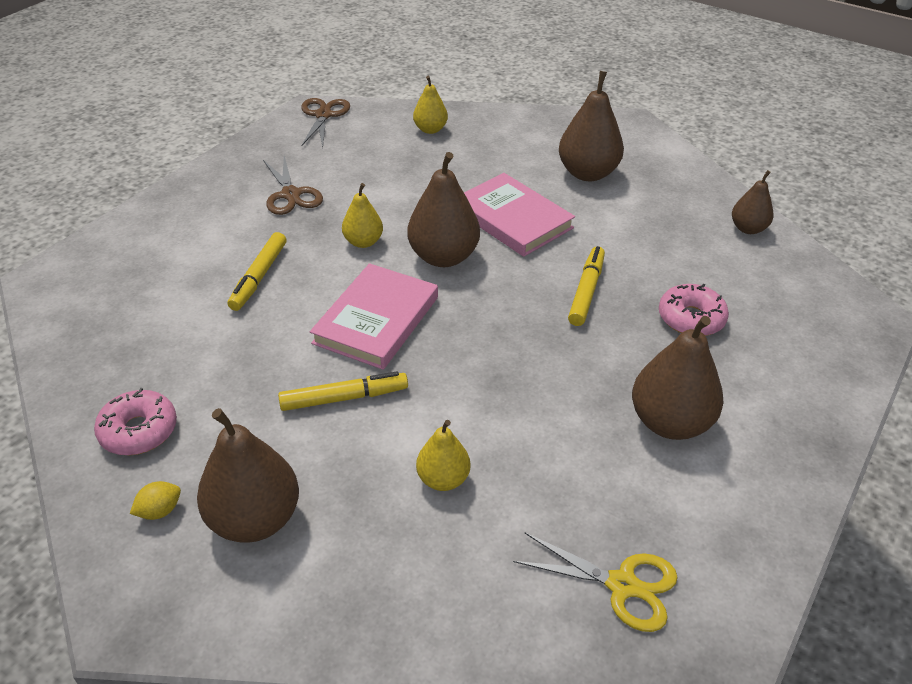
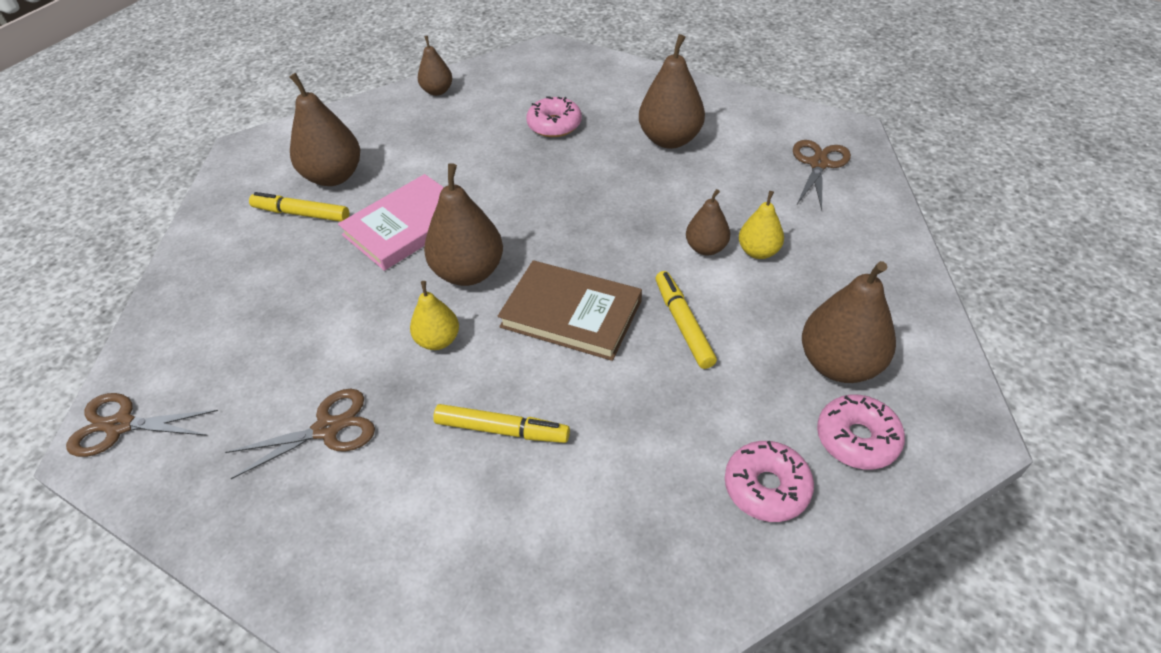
camera: 90 degrees left, 5 degrees up
yellow lemon [130,481,181,520] -> pink donut [817,395,905,470]
pink book [310,263,438,370] -> brown book [498,260,642,361]
yellow pear [413,76,448,134] -> none
yellow scissors [513,533,678,632] -> brown scissors [793,140,851,210]
yellow marker [568,246,605,326] -> yellow marker moved to [249,192,349,222]
none -> brown pear [686,189,730,255]

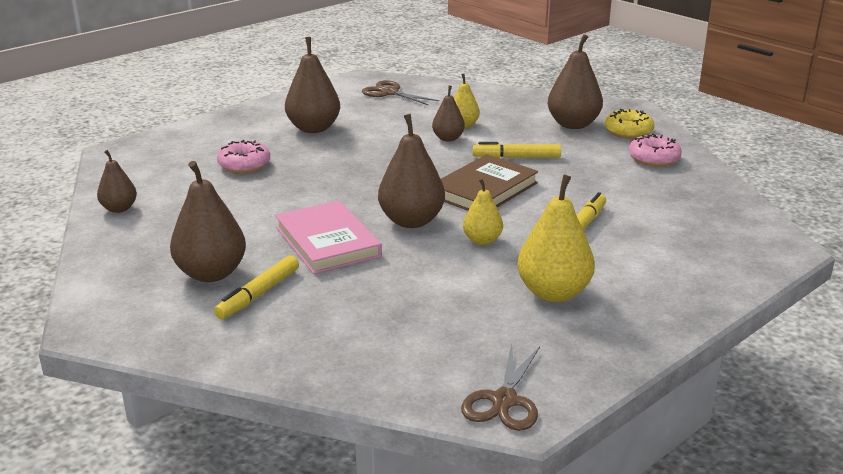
camera: 75 degrees left, 20 degrees down
brown scissors [225,389,375,479] -> yellow pear [517,174,595,302]
pink donut [817,395,905,470] -> yellow donut [605,109,654,139]

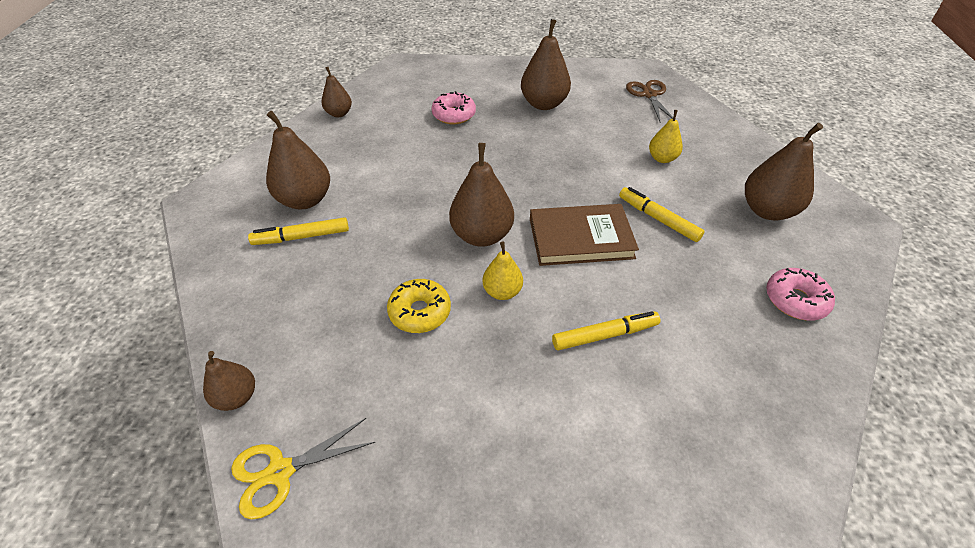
camera: 45 degrees right, 20 degrees up
pink book [275,200,382,274] -> none
brown pear [432,86,465,142] -> brown pear moved to [203,351,255,411]
brown scissors [461,344,540,431] -> yellow scissors [231,418,375,519]
yellow pear [517,174,595,302] -> none
yellow donut [605,109,654,139] -> yellow donut moved to [387,279,451,333]

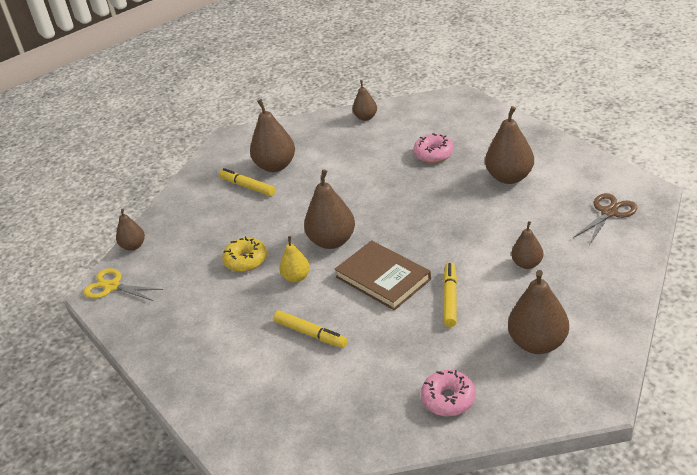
camera: 55 degrees right, 10 degrees down
yellow pear [649,110,683,163] -> brown pear [511,221,543,269]

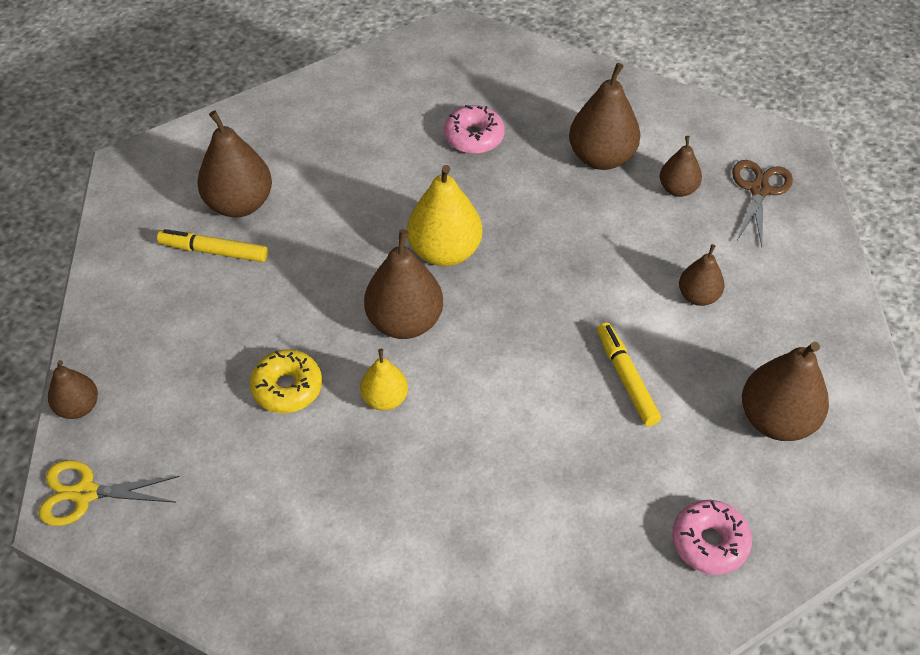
camera: 30 degrees left, 15 degrees up
yellow marker [274,310,348,348] -> none
brown book [334,240,431,310] -> none
brown pear [353,80,377,121] -> brown pear moved to [660,136,702,197]
none -> yellow pear [407,165,482,266]

